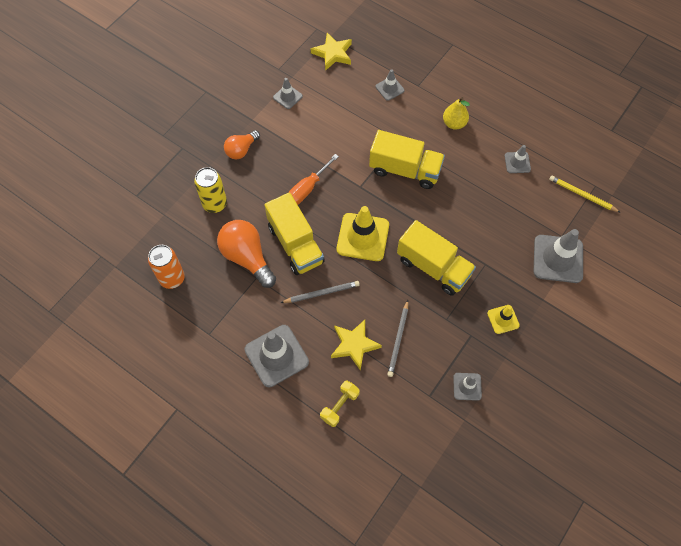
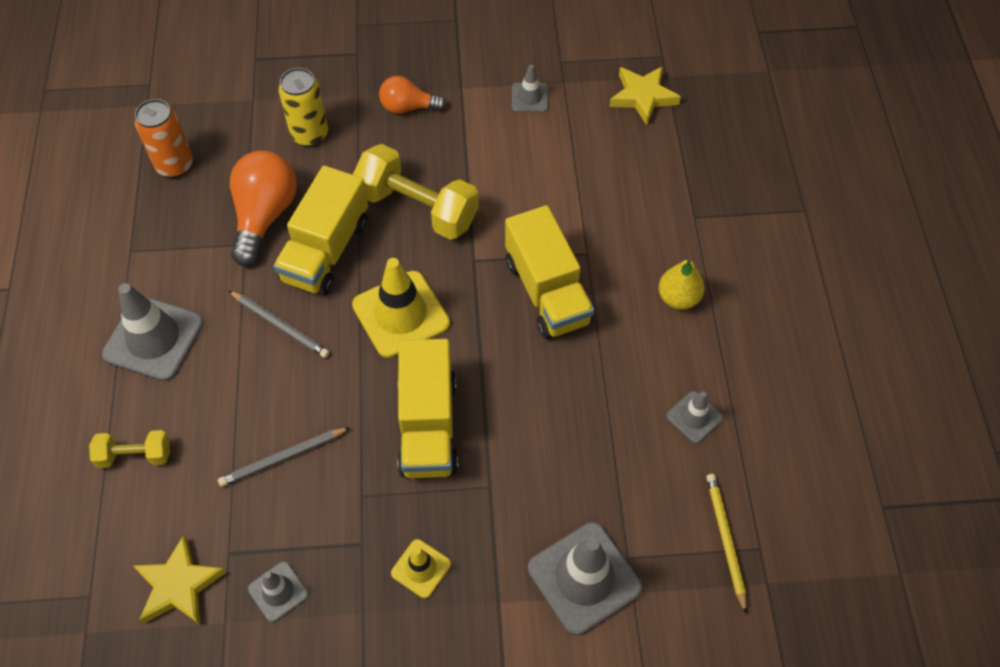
camera: 50 degrees right, 5 degrees down
orange screwdriver [288,154,339,205] -> yellow dumbbell [353,144,479,240]
yellow star [331,320,382,371] -> yellow star moved to [133,535,226,625]
grey traffic cone [375,69,405,101] -> none

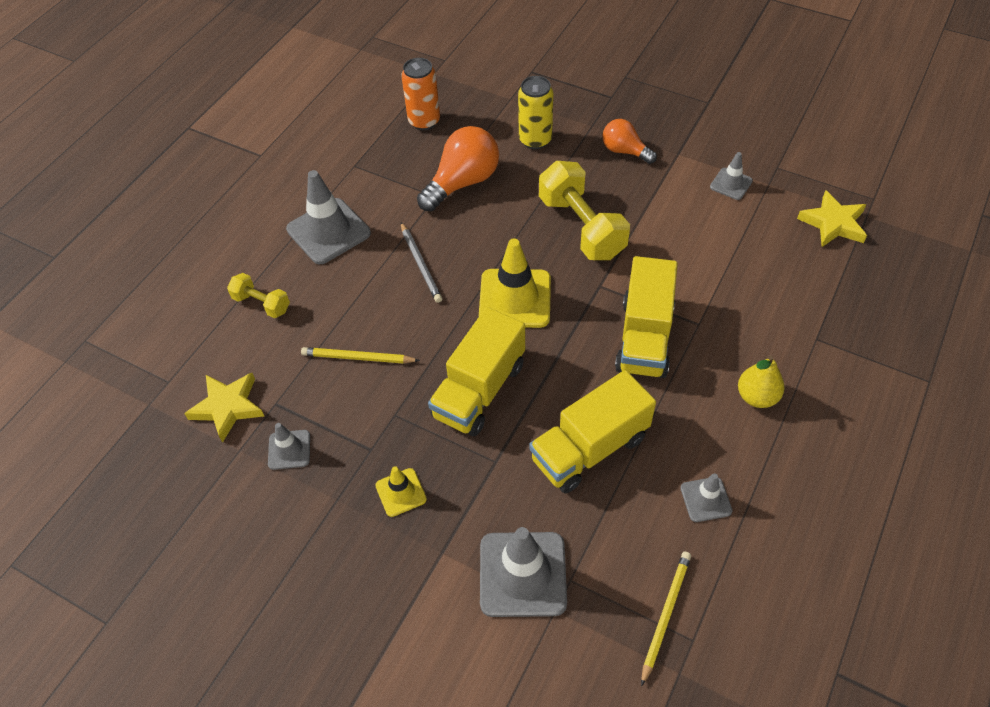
camera: 35 degrees right, 5 degrees down
grey pencil [218,427,350,487] -> yellow pencil [301,347,420,364]
yellow truck [273,166,368,296] -> yellow truck moved to [529,370,656,493]

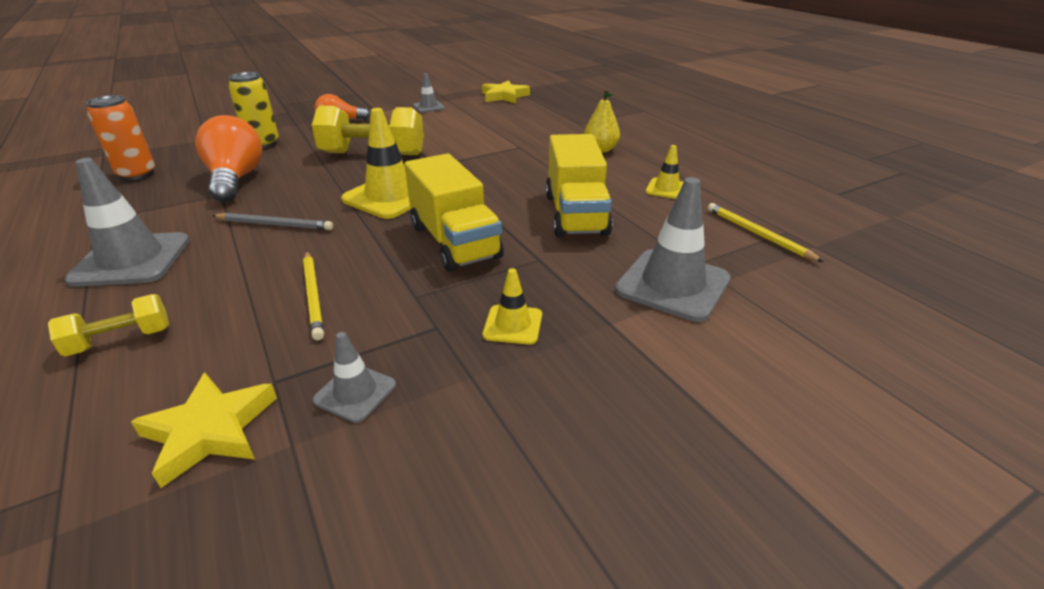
camera: 60 degrees left, 20 degrees down
yellow pencil [301,347,420,364] -> yellow pencil turned 60 degrees counterclockwise [303,251,324,340]
yellow truck [615,256,678,378] -> none
grey traffic cone [680,473,732,522] -> yellow traffic cone [646,145,683,199]

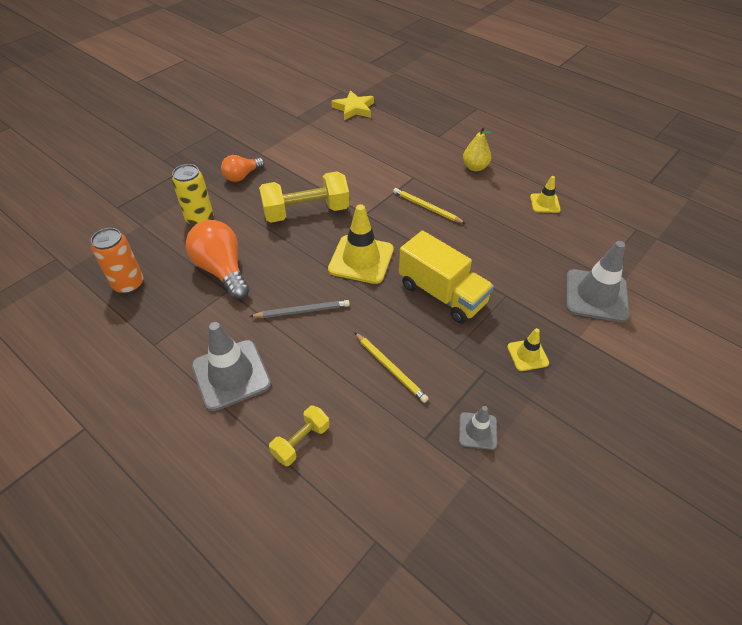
camera: 20 degrees left, 15 degrees up
yellow star [131,373,277,488] -> none
grey traffic cone [413,73,445,113] -> none
yellow truck [546,134,613,237] -> none
yellow pencil [708,203,824,262] -> yellow pencil moved to [393,188,466,224]

